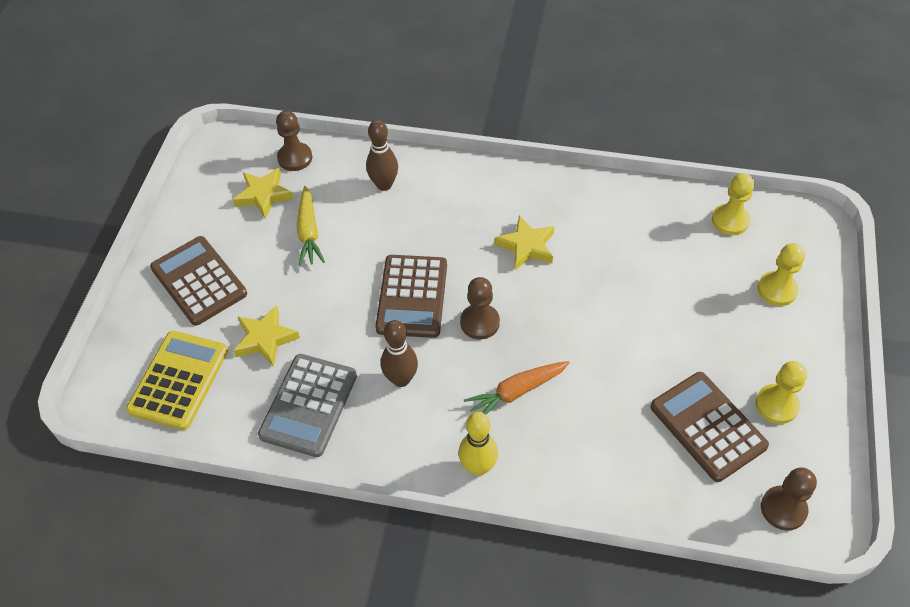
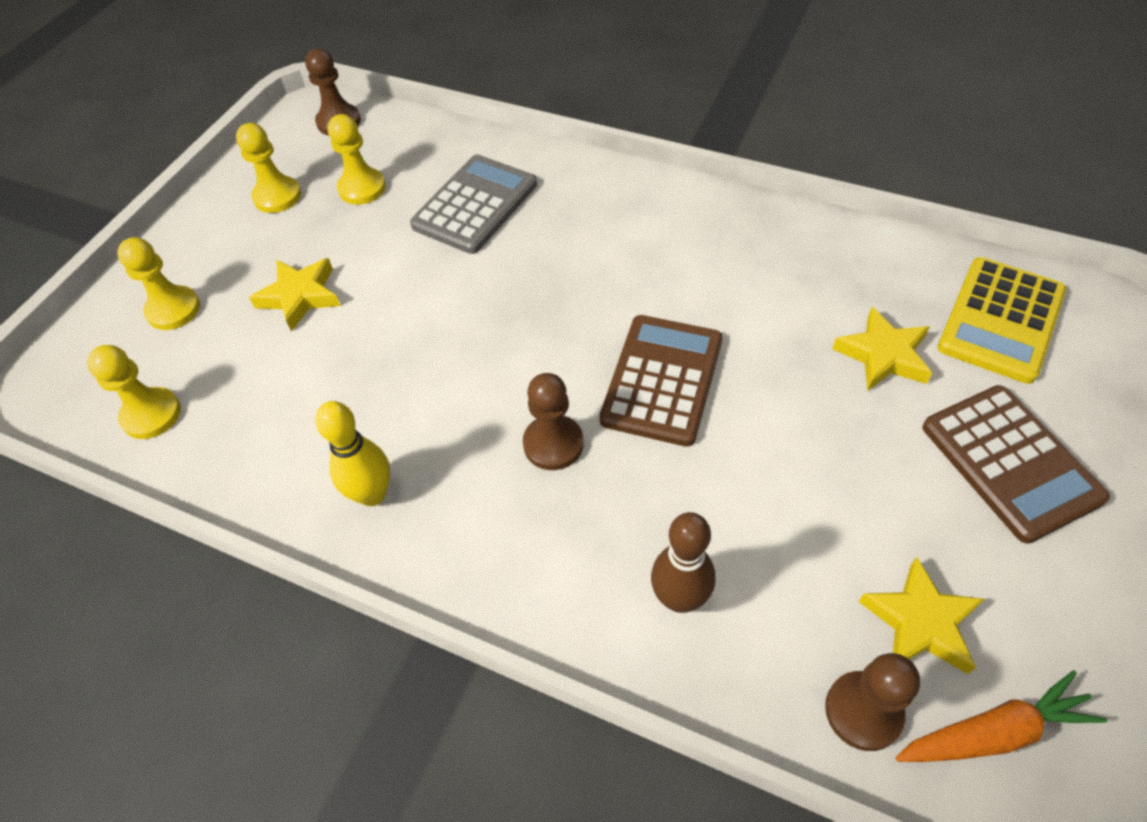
camera: 165 degrees left, 0 degrees up
grey calculator [258,354,357,457] -> grey calculator moved to [410,154,537,254]
yellow carrot [296,186,325,266] -> none
brown bowling pin [381,320,418,387] -> none
yellow bowling pin [459,412,498,476] -> yellow bowling pin moved to [315,401,390,506]
brown pawn [460,277,500,340] -> brown pawn moved to [523,373,584,470]
orange carrot [464,361,570,415] -> orange carrot moved to [896,671,1107,762]
yellow star [494,215,555,270] -> yellow star moved to [249,258,341,332]
brown calculator [650,372,769,482] -> yellow pawn [328,114,386,205]

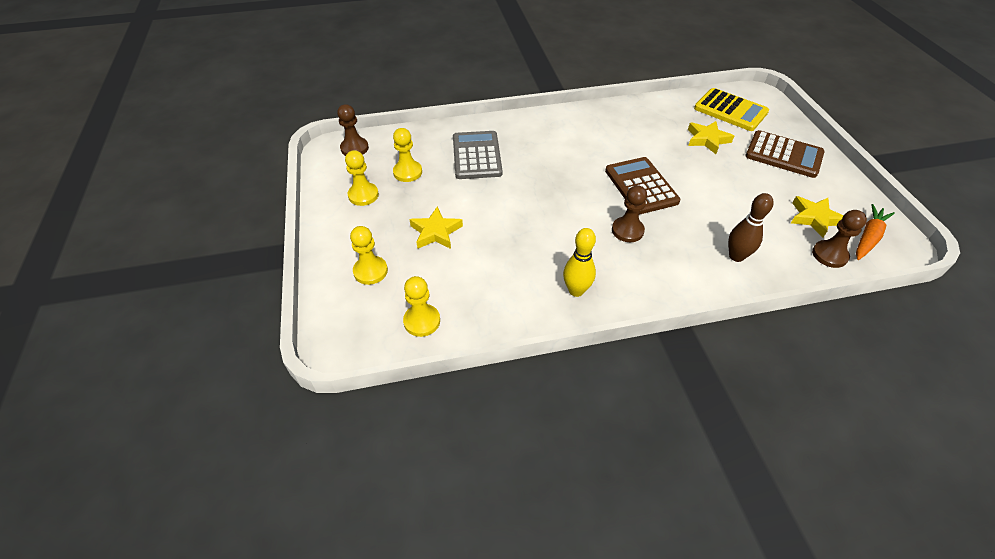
camera: 40 degrees left, 5 degrees down
yellow calculator [938,257,1066,384] -> yellow calculator turned 45 degrees counterclockwise [694,88,769,131]

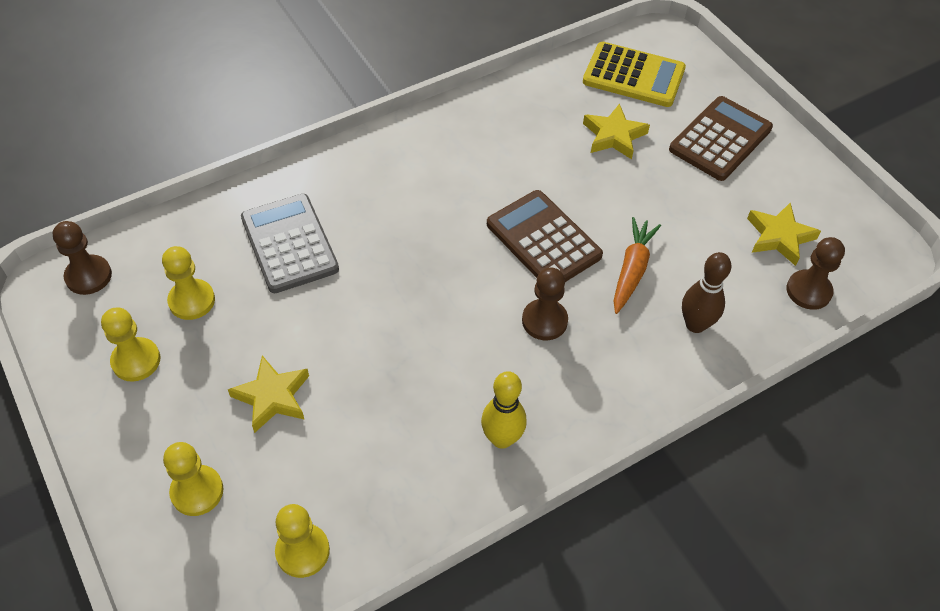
camera: 20 degrees left, 5 degrees up
brown calculator [745,130,825,178] -> brown calculator turned 60 degrees counterclockwise [669,96,773,181]
orange carrot [856,204,895,260] -> orange carrot moved to [614,217,661,314]

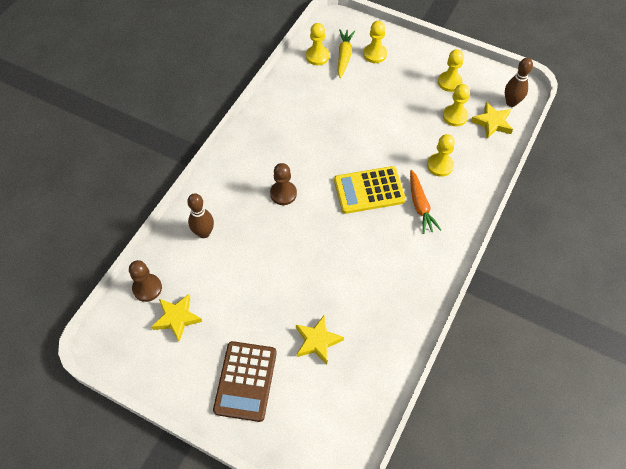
camera: 150 degrees right, 5 degrees up
brown pawn [53,221,112,295] -> brown bowling pin [505,58,533,107]
yellow star [228,355,309,433] -> yellow star moved to [471,102,513,139]
grey calculator [241,194,339,293] -> yellow pawn [427,134,455,177]
yellow bowling pin [481,371,527,449] -> none
brown calculator [487,190,603,282] -> none
yellow calculator [583,42,686,107] -> yellow calculator moved to [334,166,406,214]
orange carrot [614,217,661,314] -> orange carrot moved to [410,170,441,234]
none -> yellow carrot [338,29,355,78]

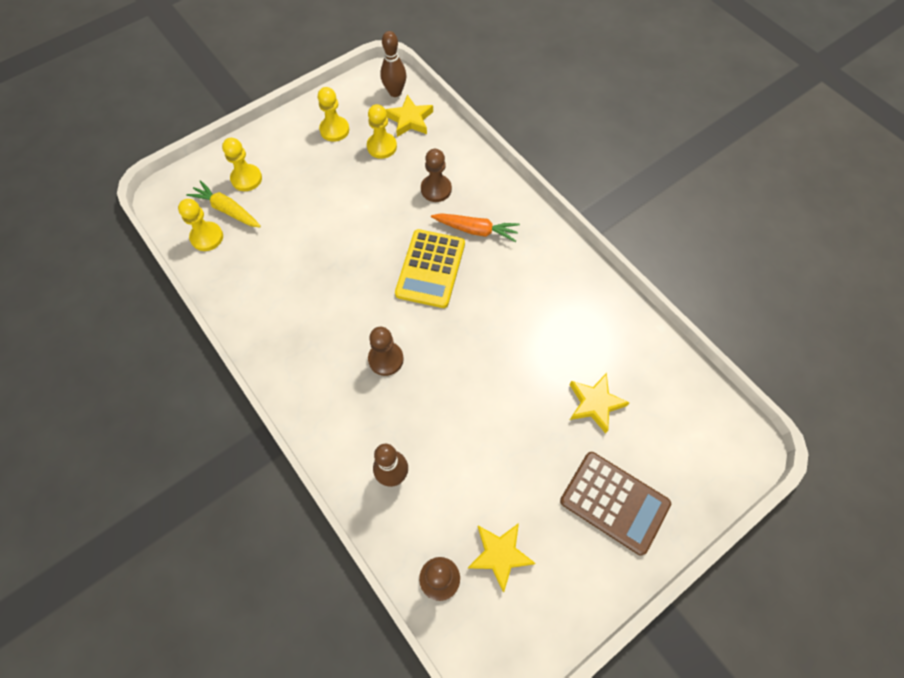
camera: 65 degrees left, 5 degrees up
yellow pawn [427,134,455,177] -> brown pawn [421,149,452,202]

